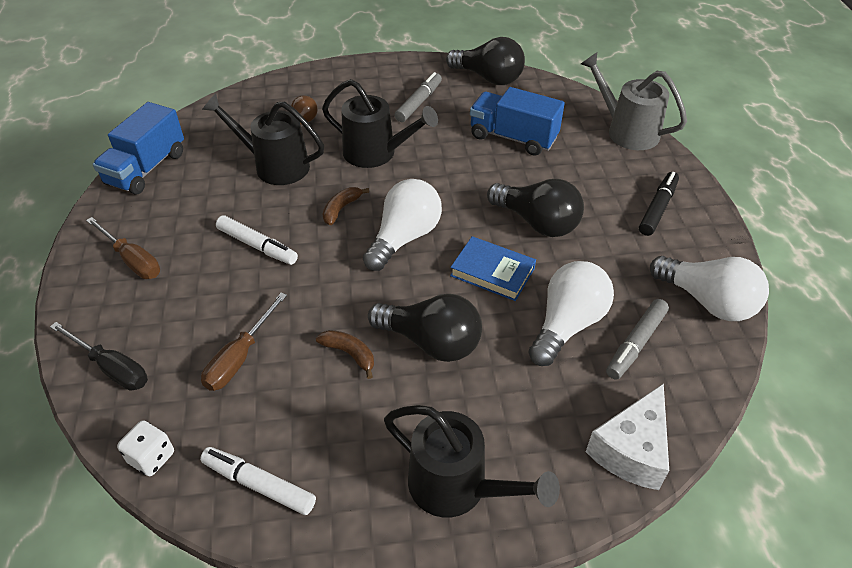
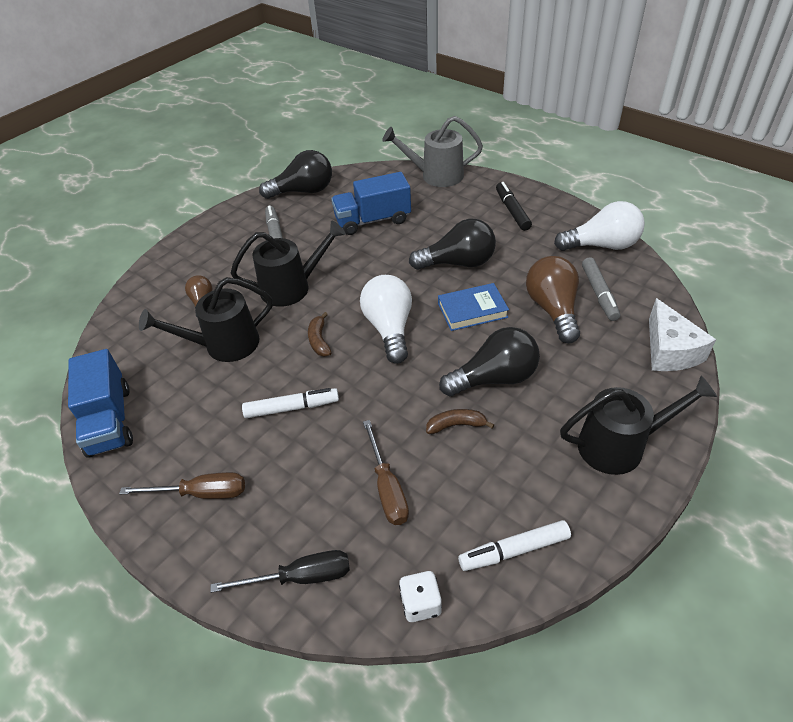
camera: 40 degrees left, 0 degrees up
white light bulb [528,261,614,366] -> brown light bulb [526,256,580,344]

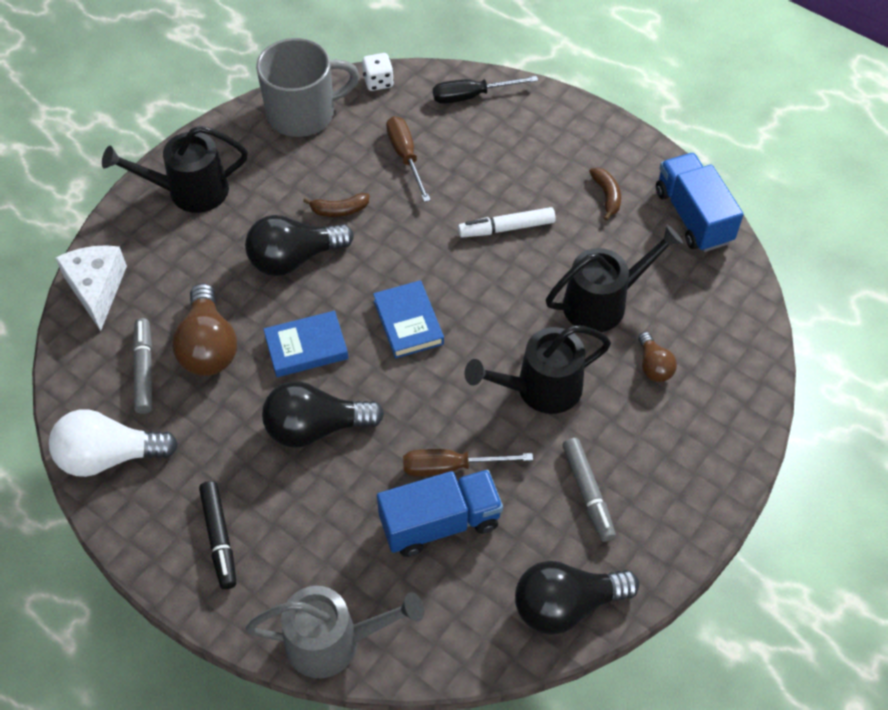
camera: 175 degrees right, 10 degrees up
brown screwdriver [119,472,245,499] -> brown screwdriver moved to [403,449,533,476]
brown banana [308,312,332,357] -> brown banana moved to [589,168,621,221]
white light bulb [360,275,412,364] -> blue book [373,280,444,359]
white marker [458,520,571,571] -> grey mug [256,38,359,137]

